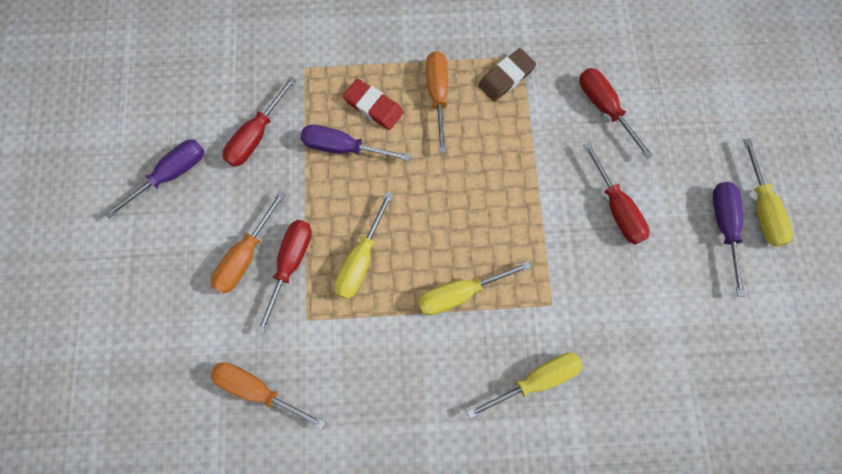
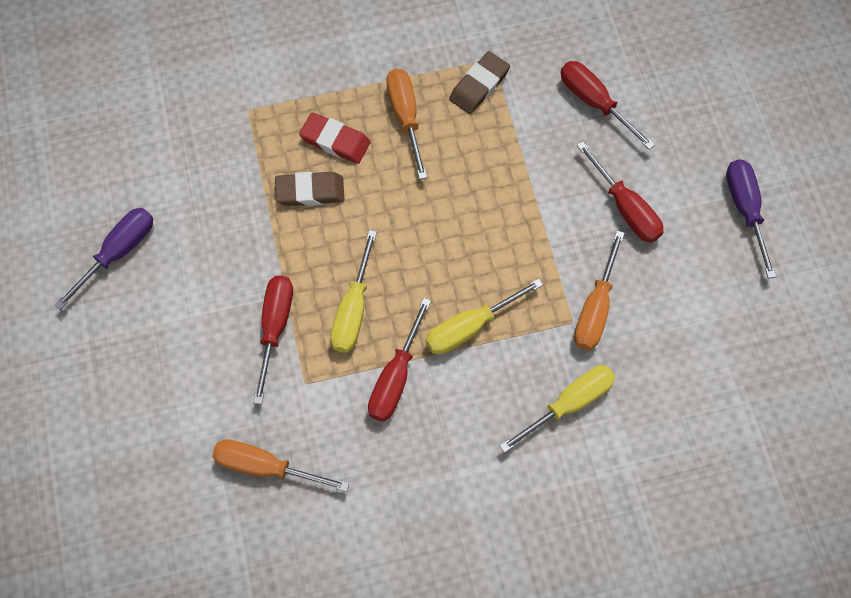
camera: 10 degrees left, 5 degrees down
orange screwdriver [210,191,286,294] -> orange screwdriver moved to [574,230,625,350]
red screwdriver [223,76,297,167] -> red screwdriver moved to [368,298,431,422]
purple screwdriver [301,125,411,161] -> brown eraser [275,172,344,206]
yellow screwdriver [743,138,793,247] -> none

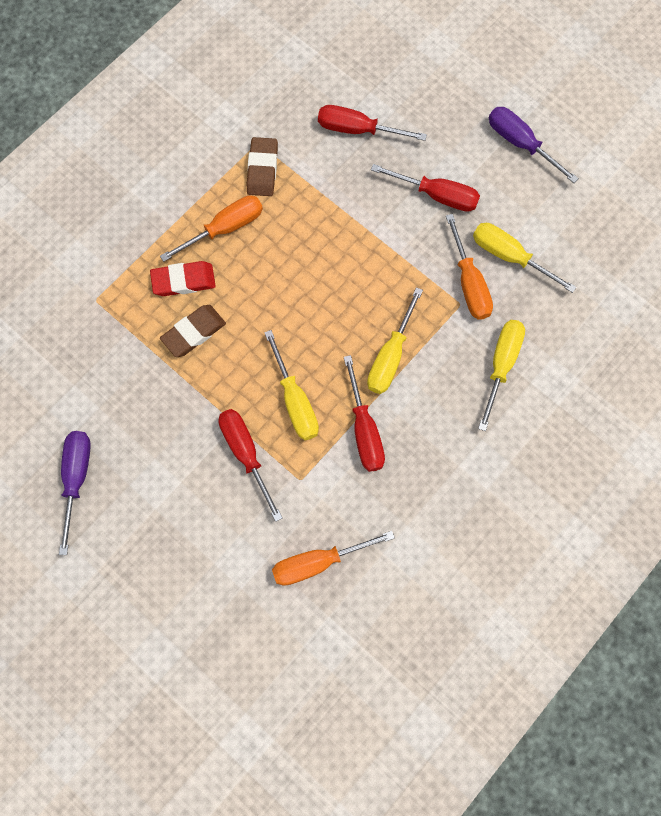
camera: 35 degrees left, 5 degrees up
orange screwdriver [387,69,427,179] -> orange screwdriver turned 105 degrees clockwise [160,195,263,262]
none -> yellow screwdriver [473,223,576,293]

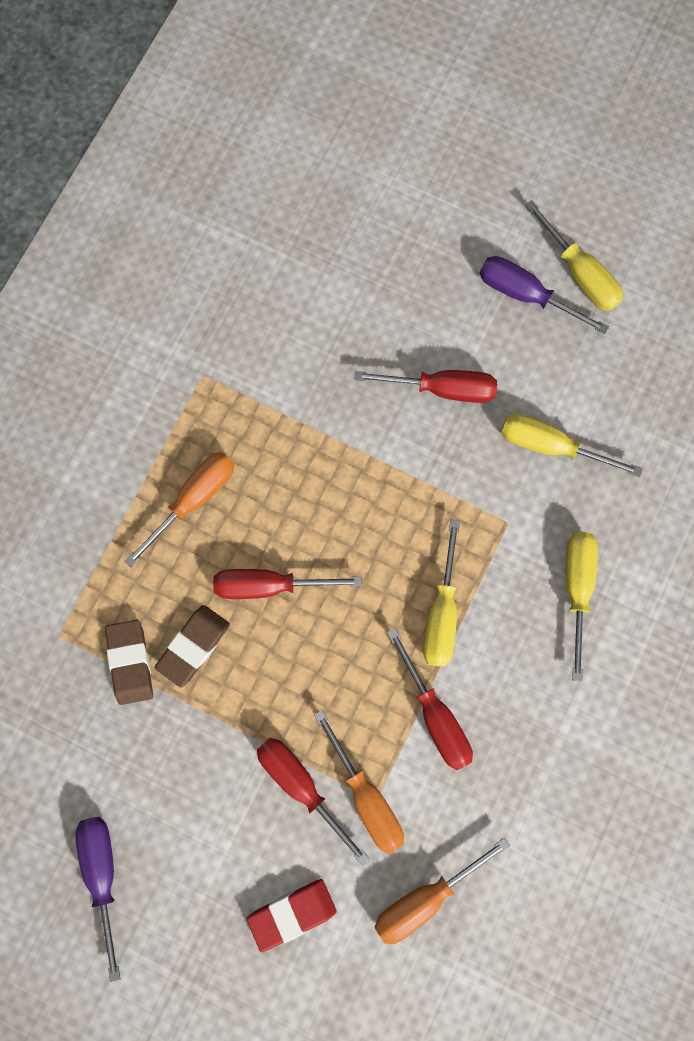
camera: 15 degrees left, 5 degrees up
red eraser [150,261,216,296] -> red eraser moved to [247,879,337,952]
brown eraser [247,137,278,196] -> brown eraser moved to [105,620,153,705]
yellow screwdriver [264,330,319,440] -> yellow screwdriver moved to [525,200,623,311]
red screwdriver [318,105,427,141] -> red screwdriver moved to [213,569,362,599]
orange screwdriver [446,214,493,320] -> orange screwdriver moved to [314,710,404,854]

